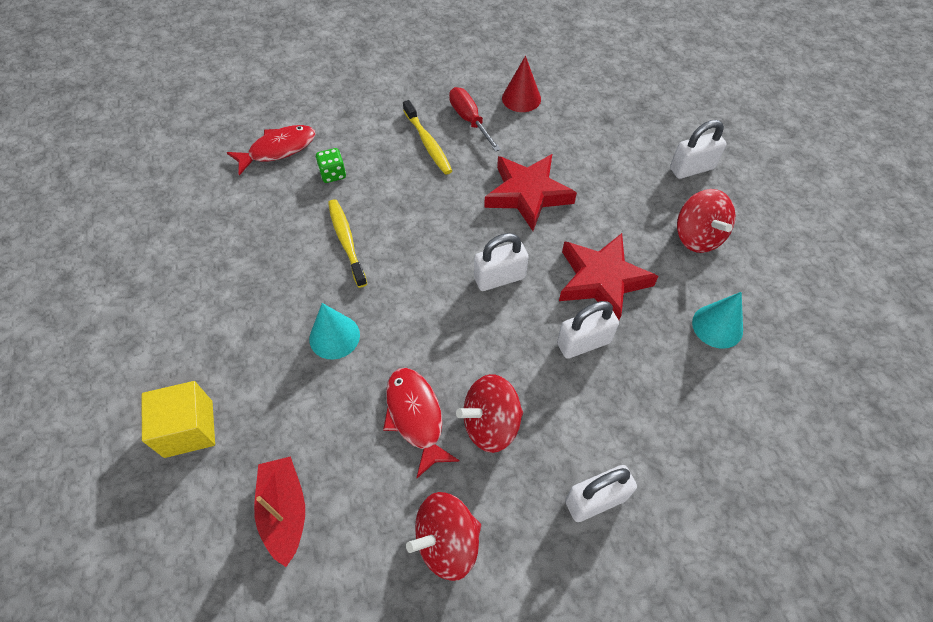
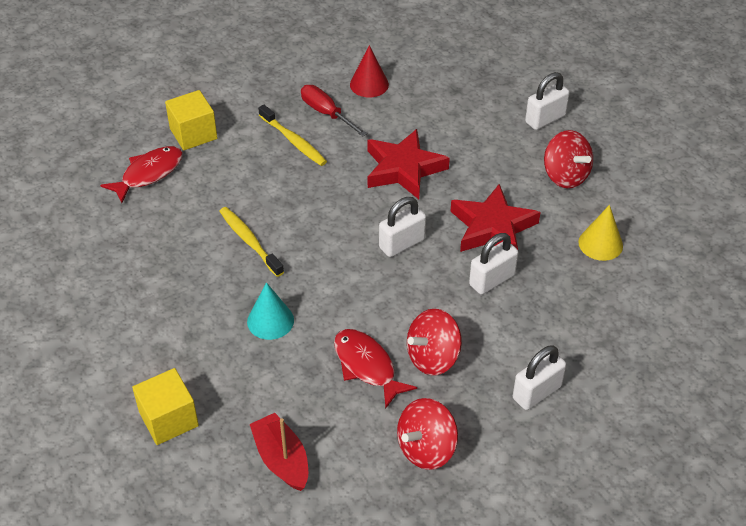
camera: 15 degrees left, 10 degrees down
green dice [316,148,346,183] -> none
turquoise cone [692,292,743,349] -> yellow cone [578,205,623,261]
none -> yellow cube [165,90,217,150]

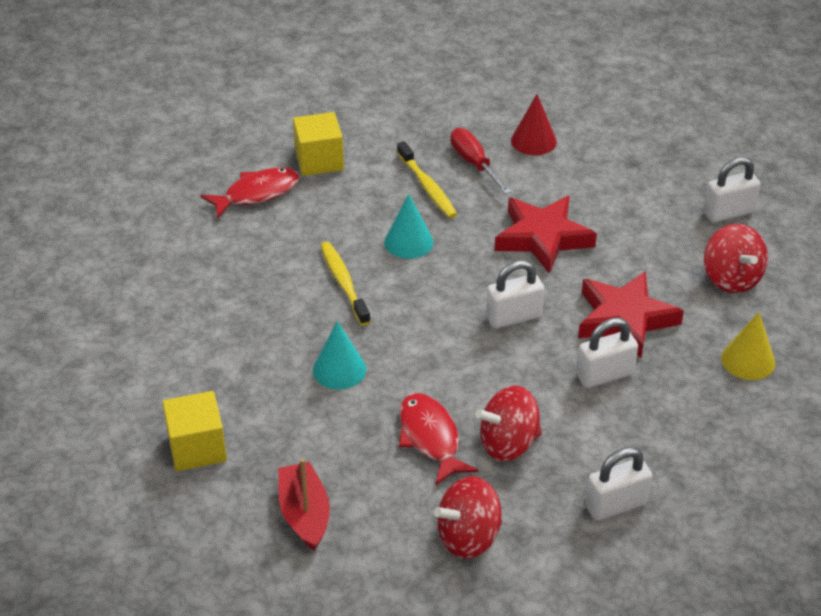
camera: 15 degrees right, 5 degrees down
none -> turquoise cone [384,194,434,259]

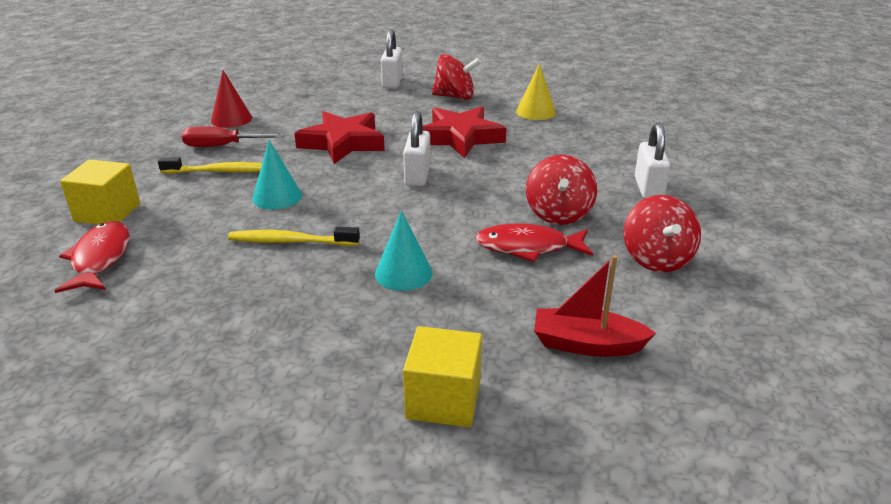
camera: 65 degrees left, 10 degrees down
white padlock [576,318,638,388] -> none

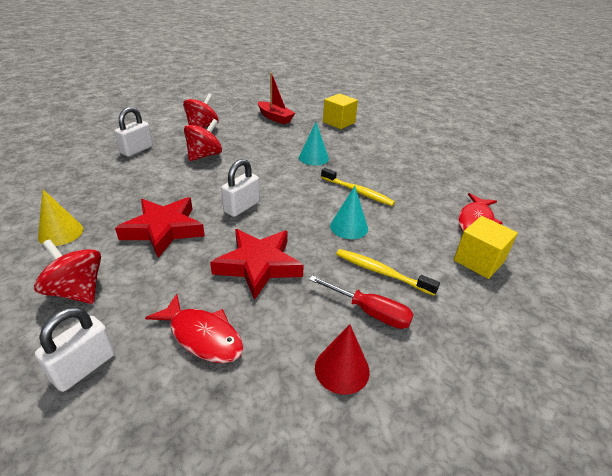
camera: 150 degrees left, 5 degrees up
red fish [475,223,593,262] -> red fish moved to [145,294,243,363]

